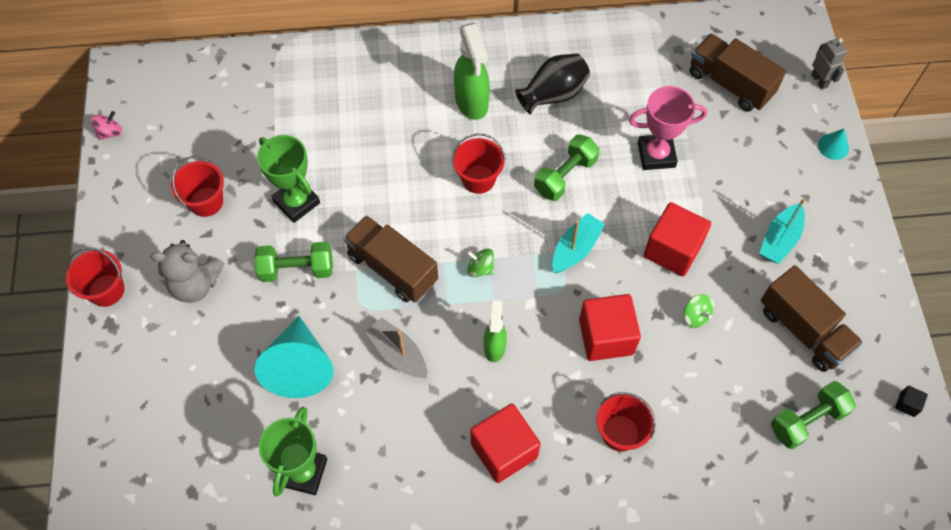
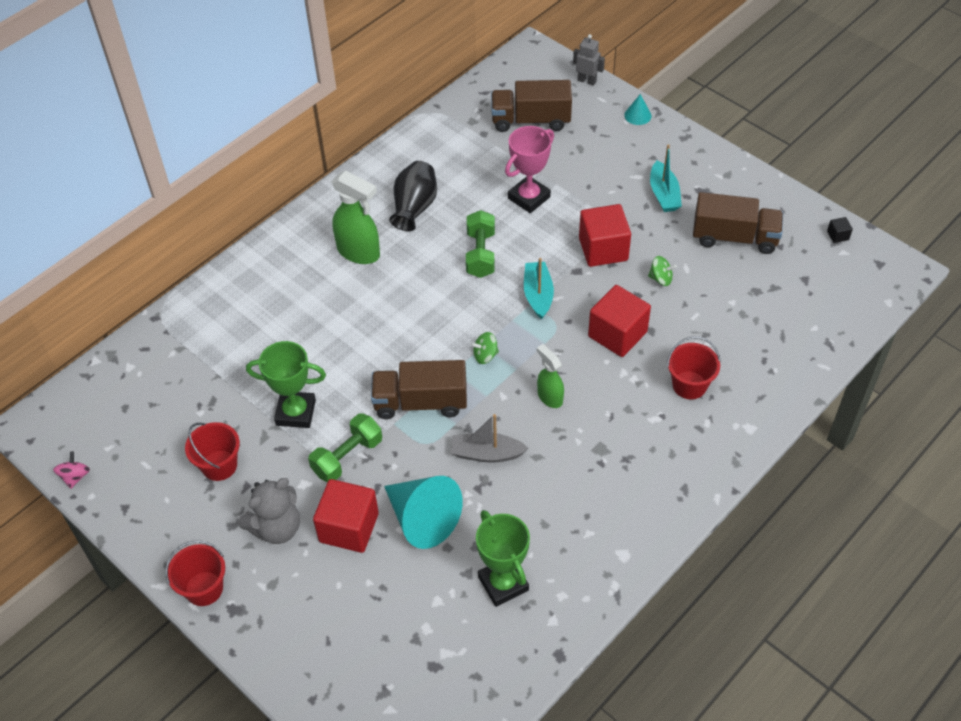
camera: 40 degrees left, 10 degrees down
red bucket [452,133,505,194] -> none
red cube [470,404,541,483] -> red cube moved to [313,479,379,553]
green dumbbell [771,381,856,449] -> none

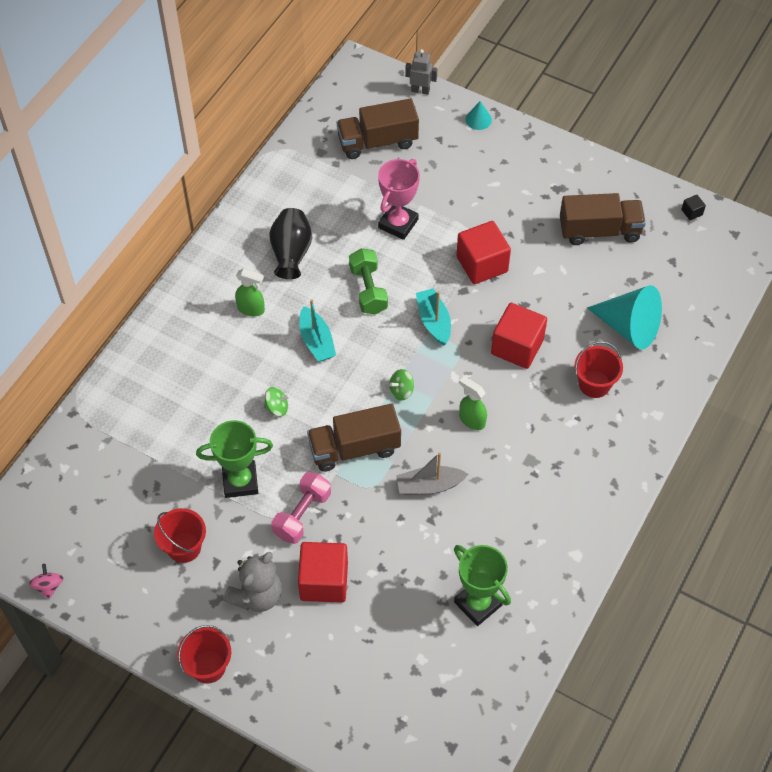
camera: 15 degrees left, 5 degrees up
green dumbbell [308,413,382,483] -> pink dumbbell [271,472,331,544]
green spray bottle [331,170,380,264] -> green spray bottle [235,268,265,316], size x0.61
turquoise cone [384,476,463,549] -> turquoise cone moved to [587,285,662,350]
green spinning top [648,256,677,286] -> green spinning top moved to [264,387,290,417]
turquoise boat [650,144,682,212] -> turquoise boat moved to [299,299,336,362]

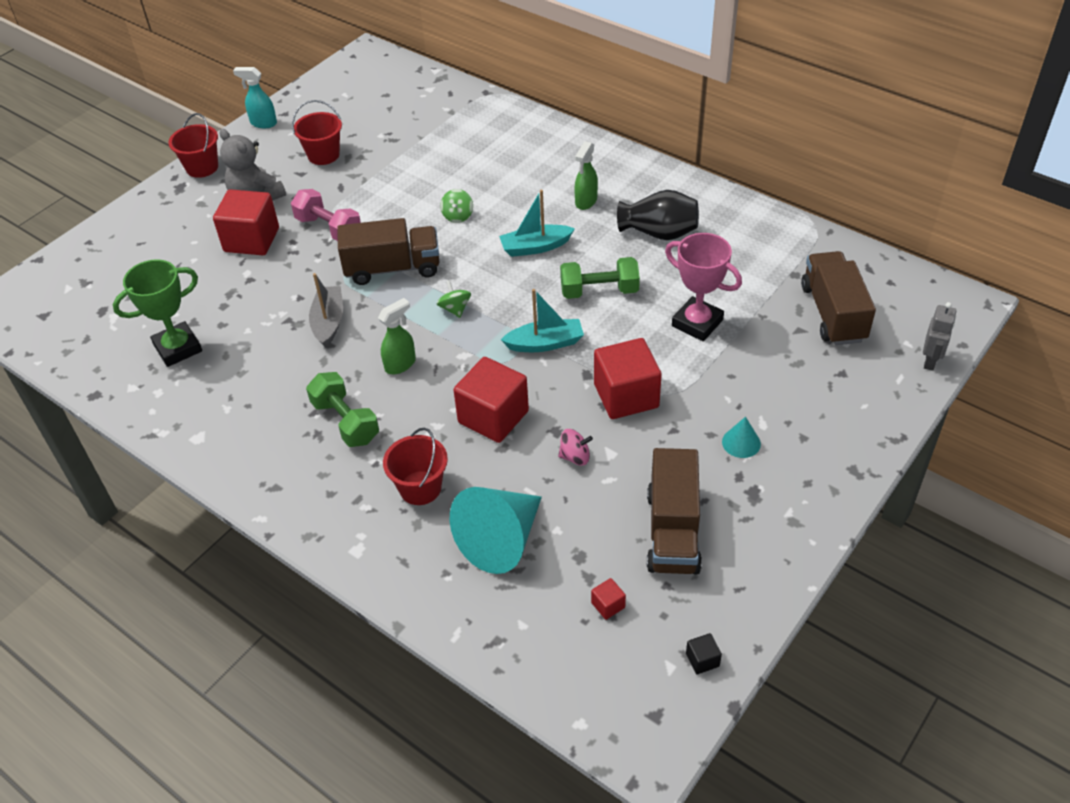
camera: 100 degrees right, 10 degrees down
pink spinning top [29,564,63,599] -> pink spinning top moved to [558,429,593,466]
green trophy [196,420,273,498] -> none
brown truck [307,404,401,472] -> brown truck turned 90 degrees clockwise [337,218,440,285]
turquoise cone [466,101,492,130] -> turquoise cone moved to [722,417,761,458]
none -> turquoise spray bottle [233,67,277,128]
none -> green dumbbell [306,372,379,447]
none -> red cube [591,578,626,620]

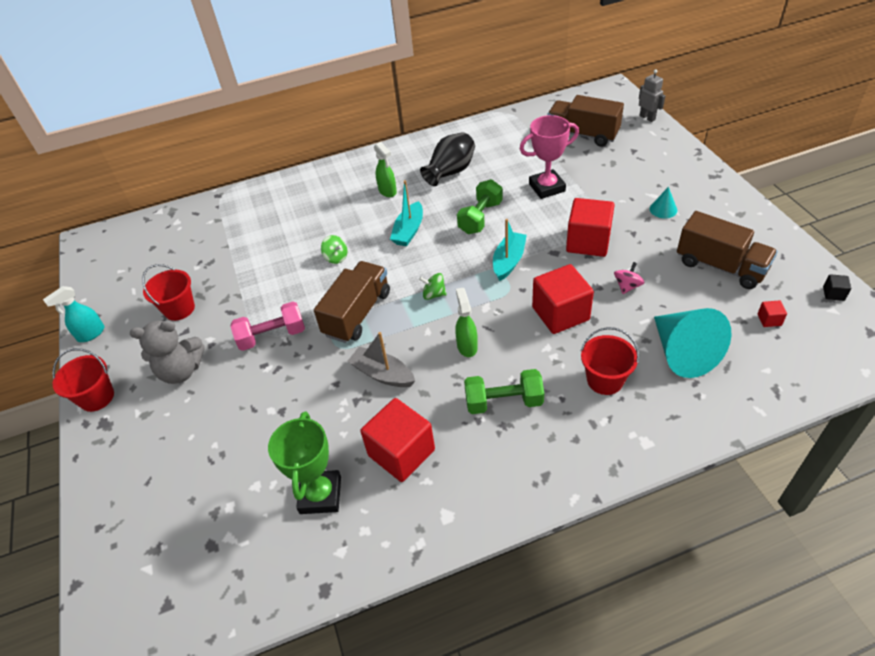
camera: 55 degrees left, 0 degrees up
red cube [213,189,279,255] -> red cube moved to [360,398,435,482]

